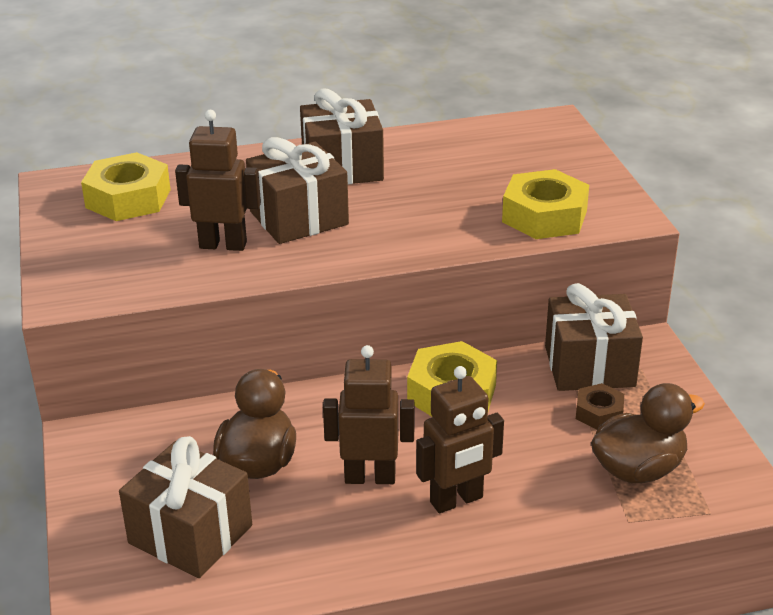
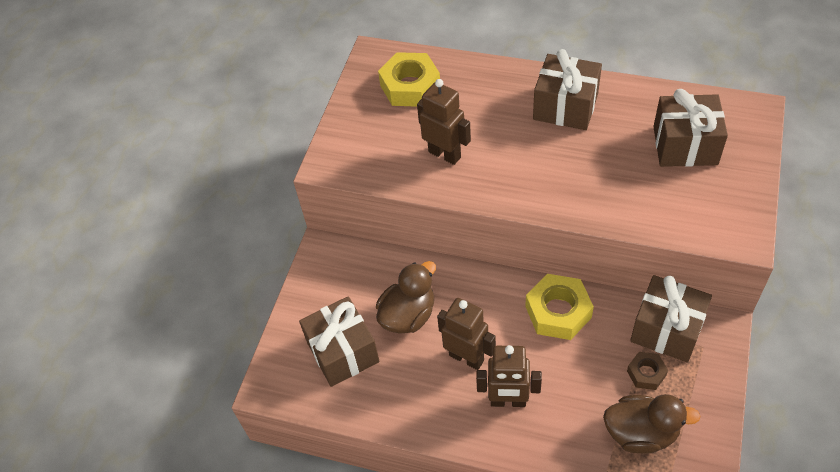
camera: 35 degrees right, 20 degrees up
brown gift [246,137,349,244] -> brown gift moved to [653,89,728,167]
yellow nut [502,169,589,239] -> none

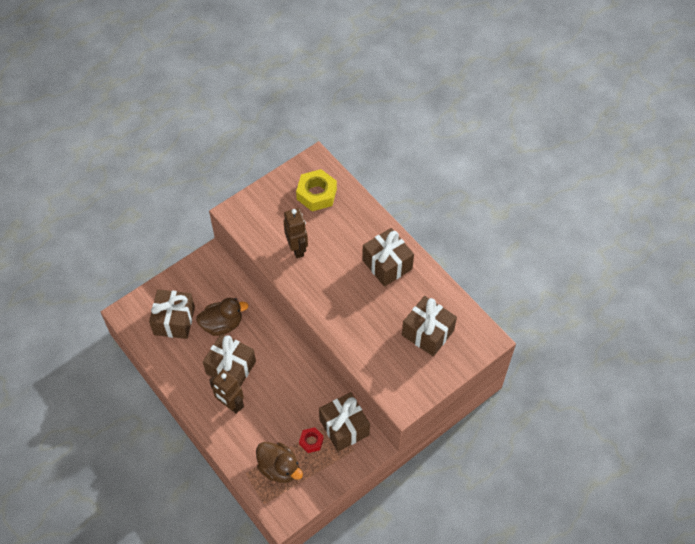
camera: 30 degrees right, 5 degrees up
brown robot [437,298,496,370] -> brown gift [203,333,256,387]
yellow nut [525,274,594,340] -> none
brown nut [627,352,668,390] -> red nut [299,427,324,453]

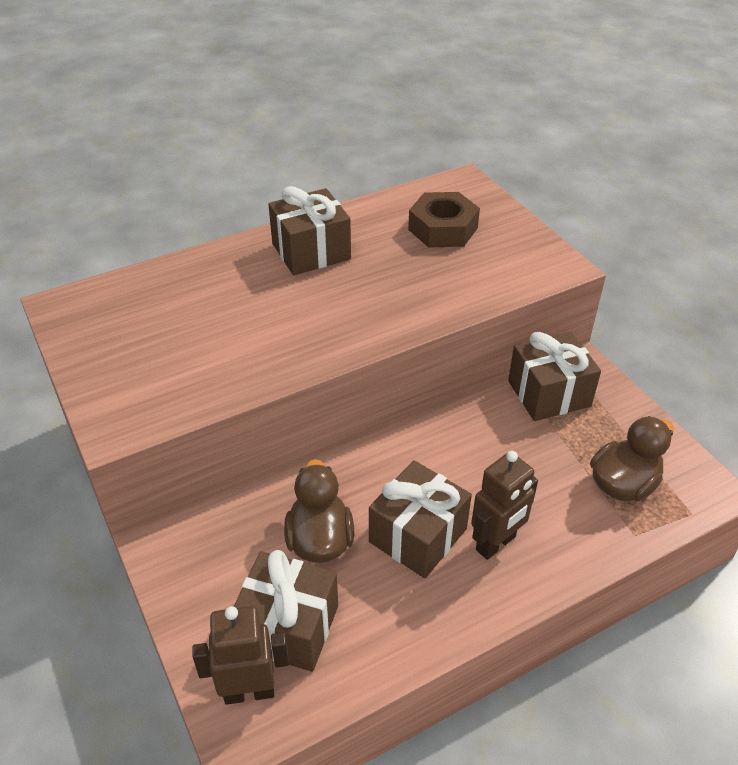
camera: 80 degrees left, 15 degrees down
brown robot [284,208,308,258] -> brown robot moved to [192,606,289,705]
yellow nut [296,169,337,211] -> none
red nut [299,427,324,453] -> none
brown gift [402,296,457,357] -> brown nut [408,192,480,248]

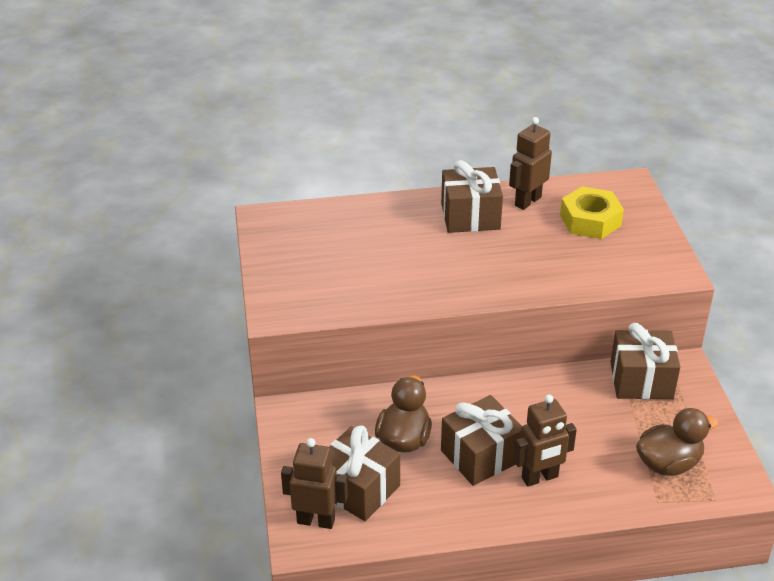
camera: 20 degrees right, 5 degrees down
brown nut [408,192,480,248] -> yellow nut [560,186,624,239]
none -> brown robot [509,117,552,210]

